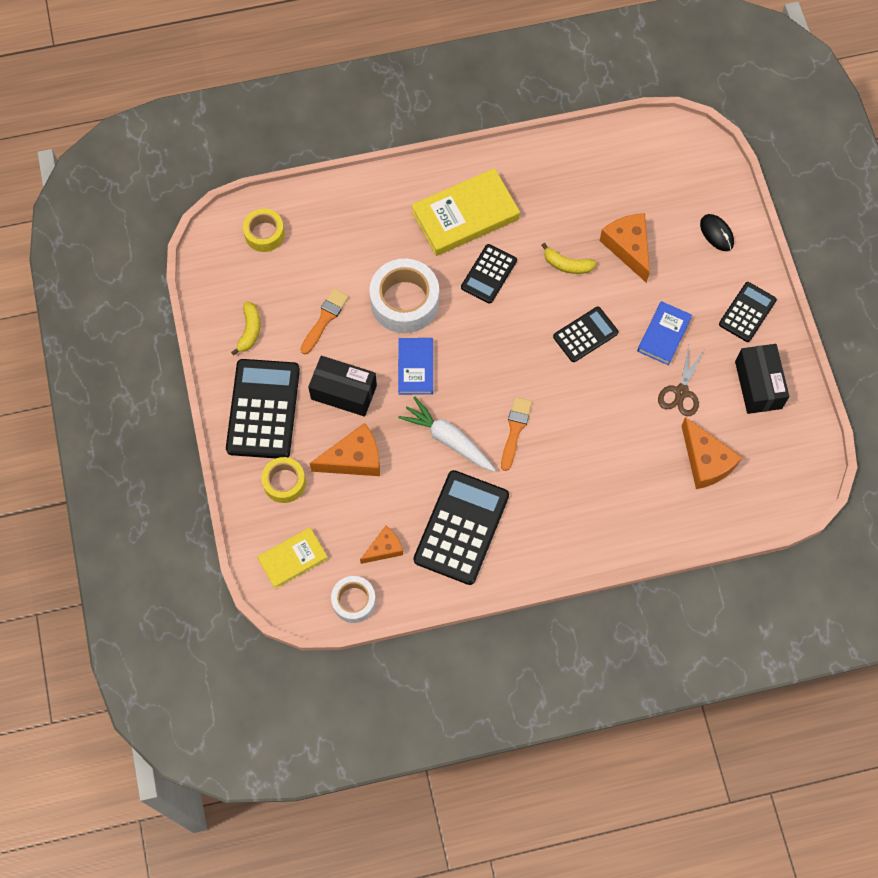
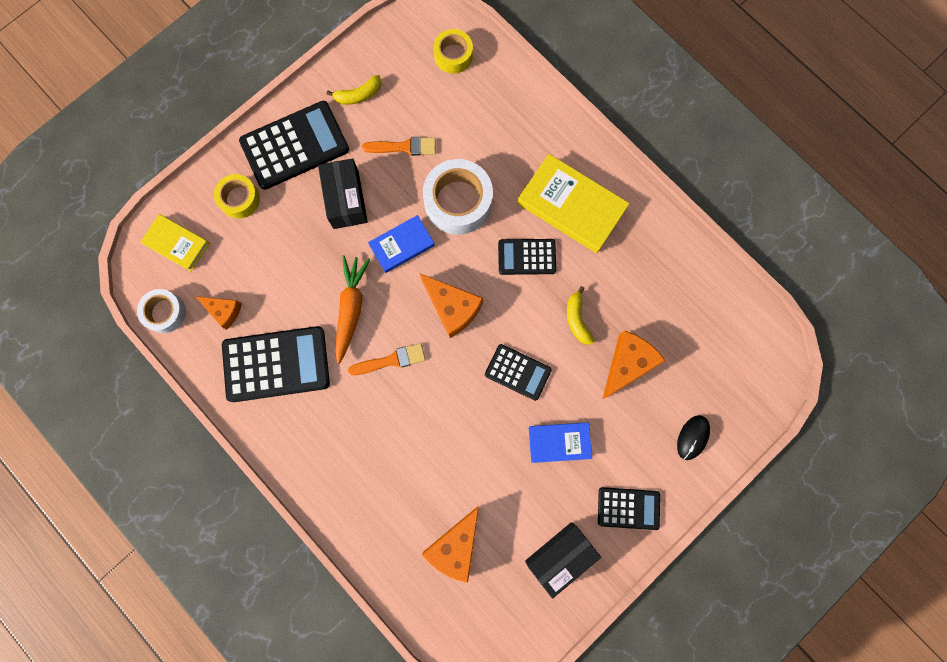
camera: 60 degrees right, 10 degrees up
orange cheese [309,423,380,476] -> orange cheese moved to [420,274,483,338]
white carrot [398,397,496,472] -> orange carrot [335,255,370,364]
brown scissors [658,346,704,417] -> none

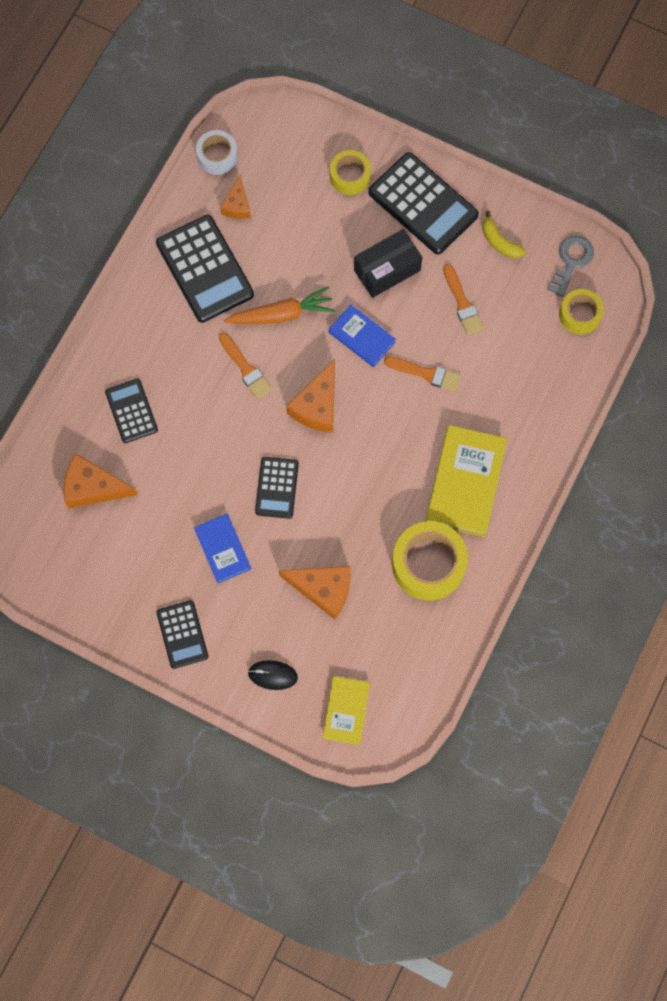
camera: 70 degrees right, 5 degrees down
yellow book [140,214,210,271] -> yellow book moved to [323,676,370,745]
white tape [423,159,493,235] -> orange brush [384,356,461,392]
black calculator [498,239,556,275] -> black calculator moved to [105,378,158,443]
black box [525,522,601,599] -> none
yellow banana [567,286,594,345] -> none
none -> yellow tape [392,521,468,600]
none -> grey key [547,235,594,297]

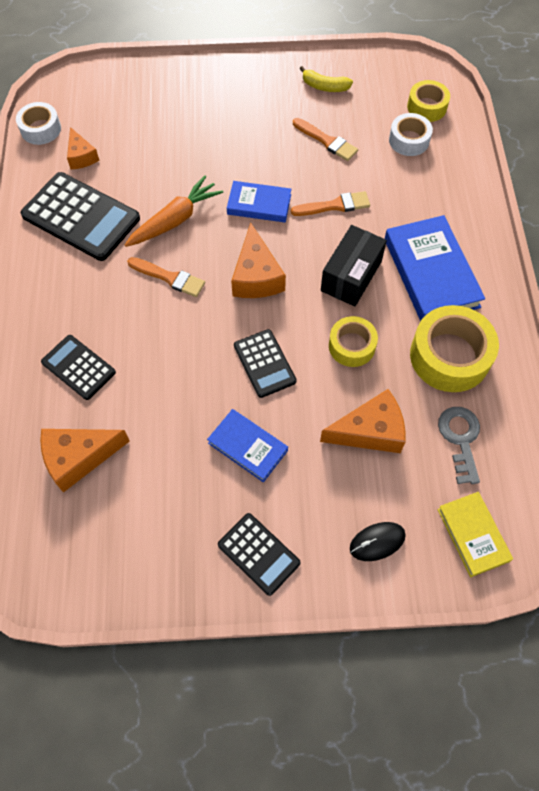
camera: 30 degrees left, 10 degrees down
yellow tape [330,150,371,195] -> yellow tape moved to [329,316,378,367]
black box [354,229,422,298] -> black box moved to [321,225,387,306]
black calculator [368,152,479,254] -> none
yellow book [425,425,507,537] -> blue book [385,215,485,321]
grey key [547,235,594,297] -> grey key moved to [438,407,480,484]
none -> white tape [389,113,433,156]

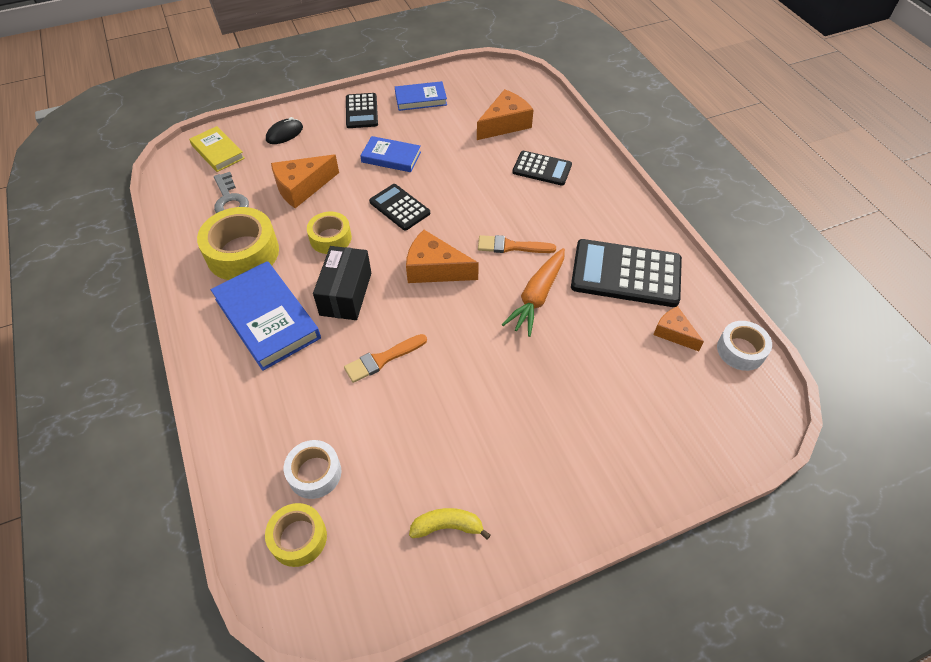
camera: 160 degrees right, 10 degrees down
black calculator [218,513,301,596] -> black calculator turned 120 degrees counterclockwise [346,93,378,128]
blue book [227,181,291,222] -> blue book moved to [395,81,447,111]
orange cheese [231,222,286,298] -> orange cheese turned 45 degrees counterclockwise [406,230,479,283]
orange brush [293,118,358,161] -> none

